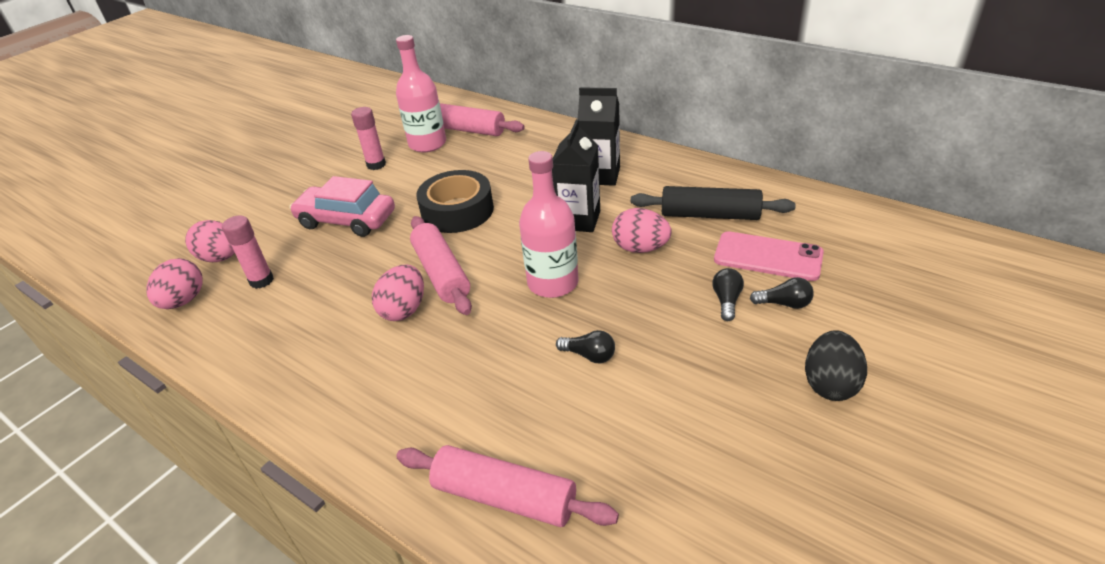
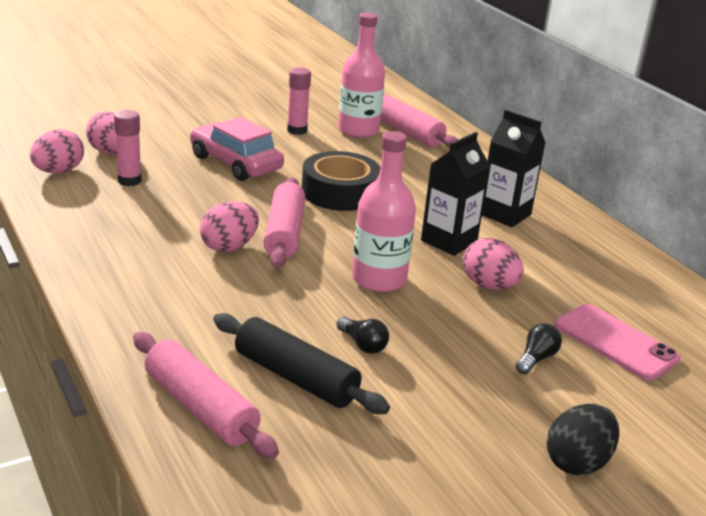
camera: 20 degrees right, 10 degrees down
black rolling pin [631,186,796,220] -> black rolling pin moved to [213,313,390,414]
black light bulb [750,277,814,309] -> none

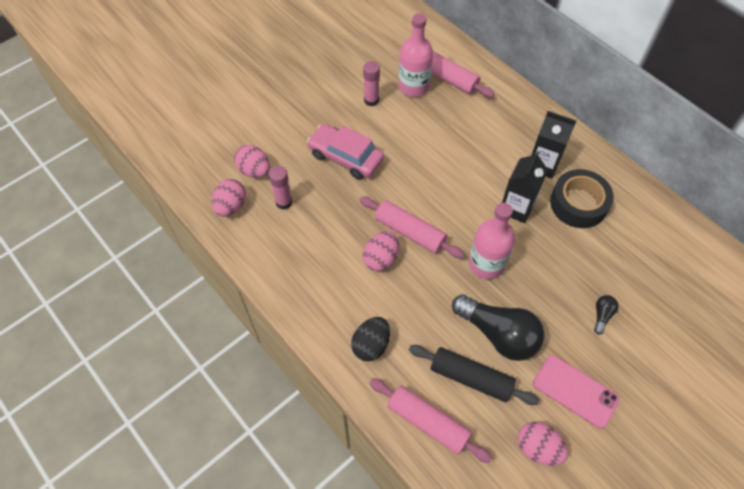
camera: 10 degrees left, 30 degrees up
pink rolling pin [264,177,305,268] -> pink rolling pin turned 45 degrees counterclockwise [360,196,465,258]
black tape [302,151,381,211] -> black tape moved to [550,169,614,228]
black light bulb [337,316,389,354] -> black light bulb [452,294,545,361], size x2.35
pink egg [463,238,524,290] -> pink egg moved to [518,422,568,466]
black egg [546,404,619,475] -> black egg moved to [351,317,390,361]
pink phone [555,304,681,381] -> pink phone moved to [533,355,620,429]

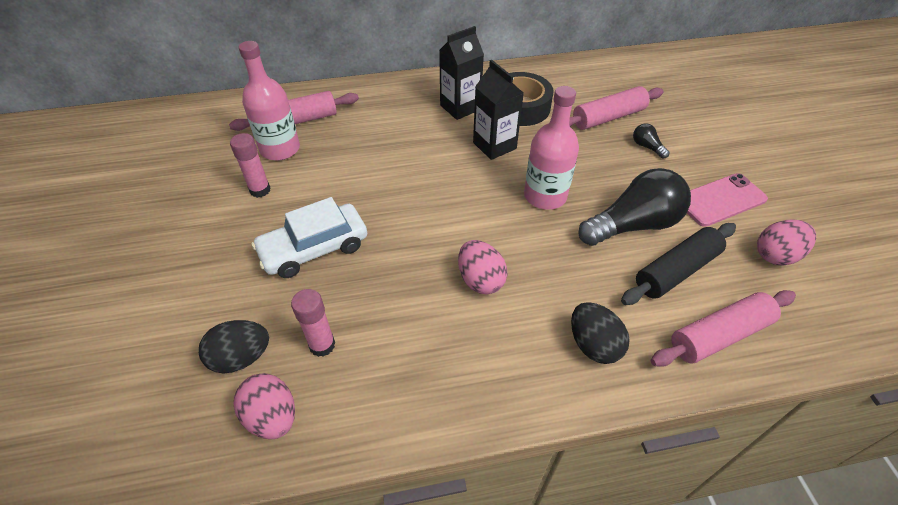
camera: 60 degrees left, 10 degrees down
pink egg [234,145,270,178] -> black egg [199,320,269,374]
pink car [307,124,384,180] -> white car [252,197,367,278]
pink rolling pin [360,196,465,258] -> pink rolling pin moved to [569,86,664,130]

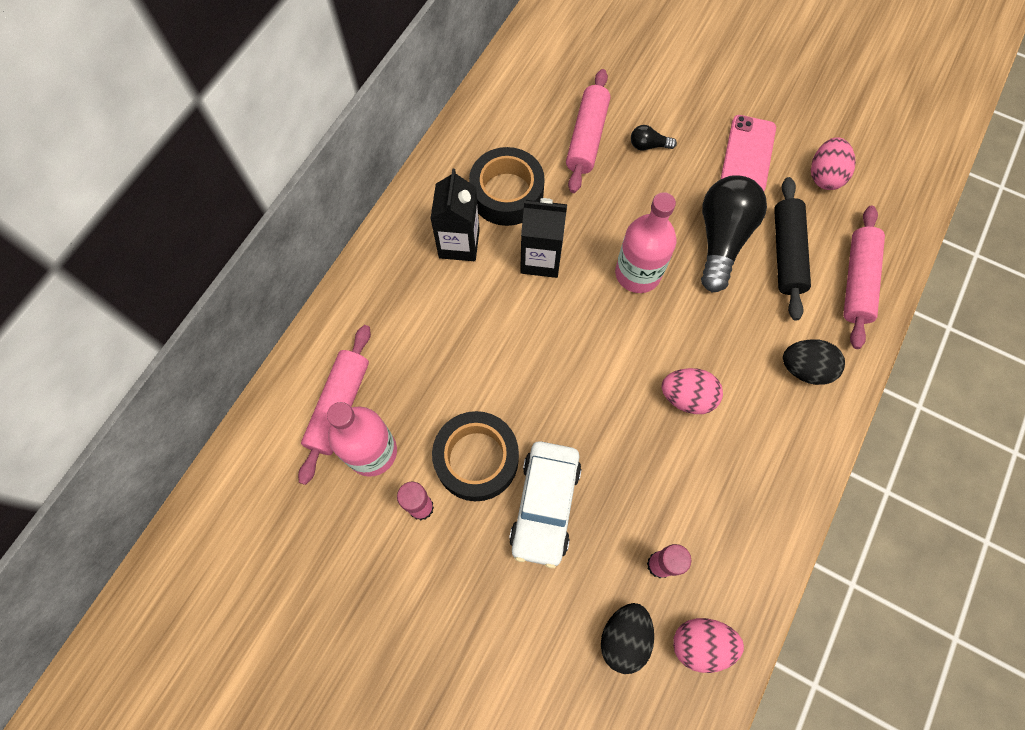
camera: 50 degrees left, 20 degrees up
none -> black tape [432,411,519,501]

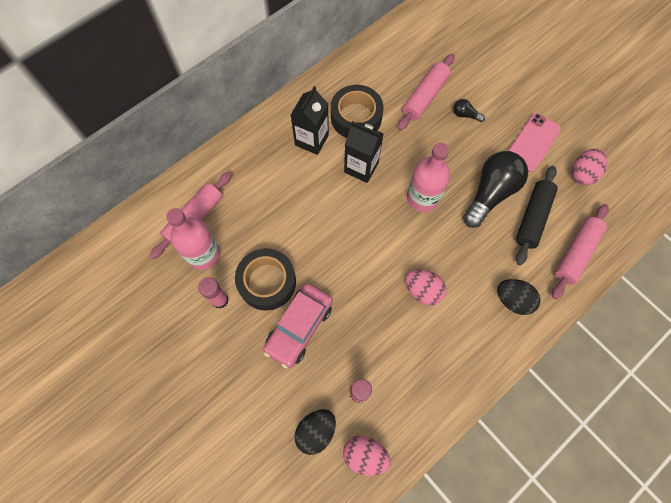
camera: 20 degrees right, 0 degrees up
white car [509,441,582,568] -> pink car [263,284,333,368]

